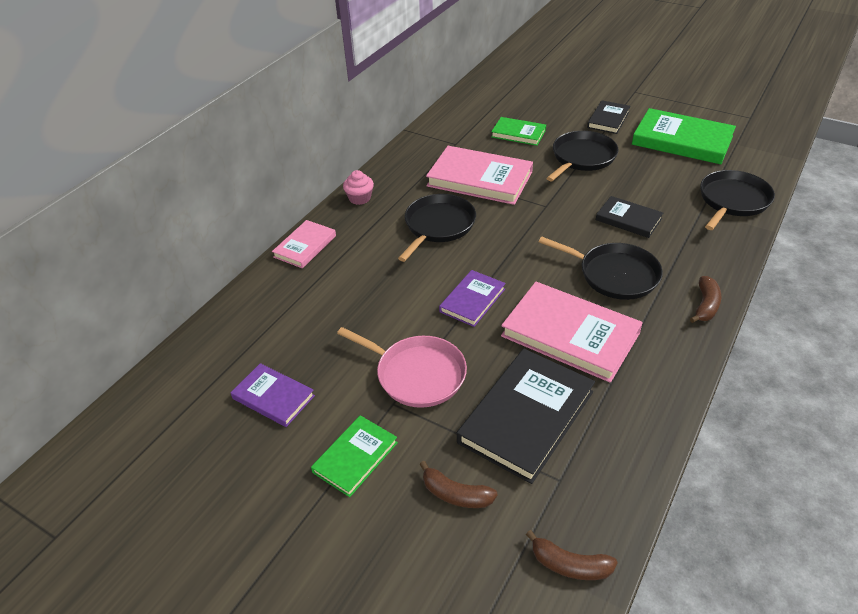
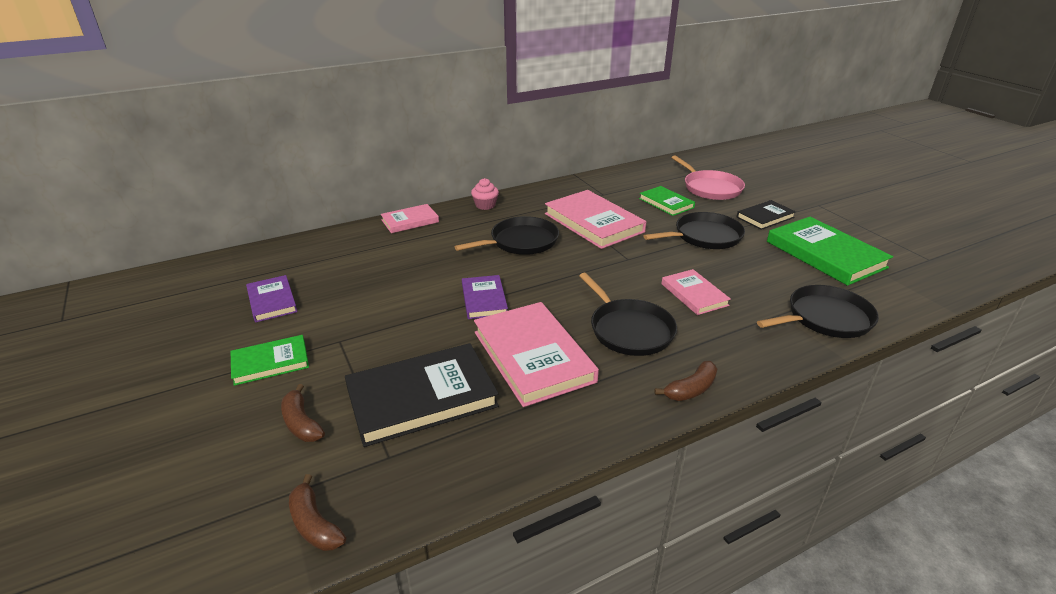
camera: 30 degrees right, 10 degrees down
pink pan [337,327,467,408] -> pink pan moved to [671,155,745,200]
purple book [439,270,506,327] -> purple book turned 75 degrees counterclockwise [462,275,508,319]
black book [596,196,663,238] -> pink book [661,269,731,315]

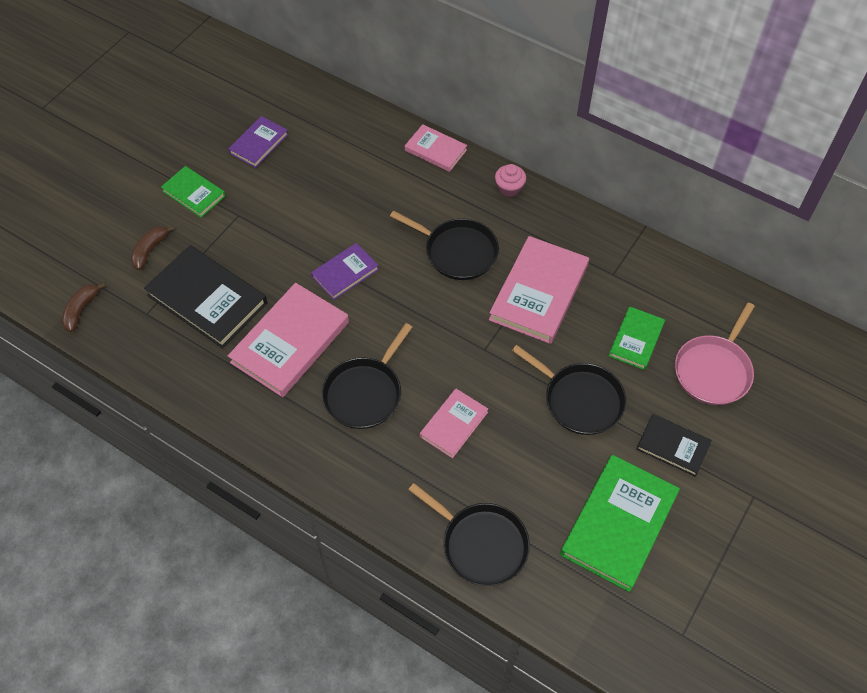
camera: 60 degrees right, 25 degrees up
brown banana [654,361,717,401] -> none

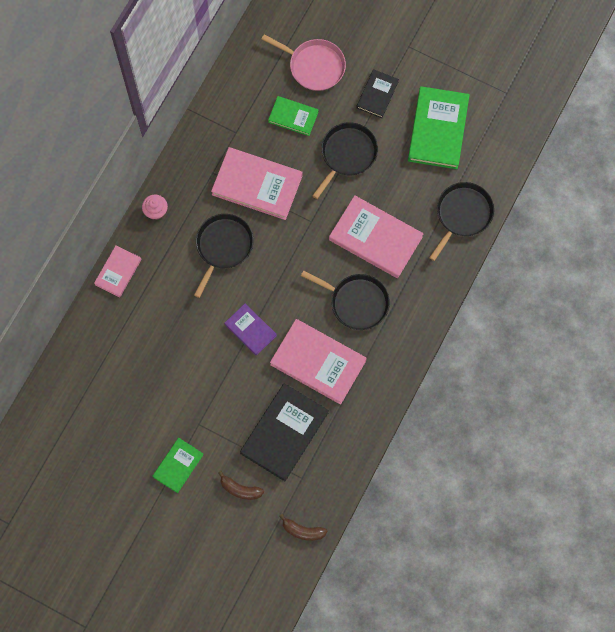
camera: 95 degrees left, 15 degrees up
purple book [228,116,288,168] -> none
pink book [420,389,488,458] -> pink book [329,195,424,278], size x1.78
green book [560,455,680,592] -> green book turned 75 degrees clockwise [408,86,470,169]

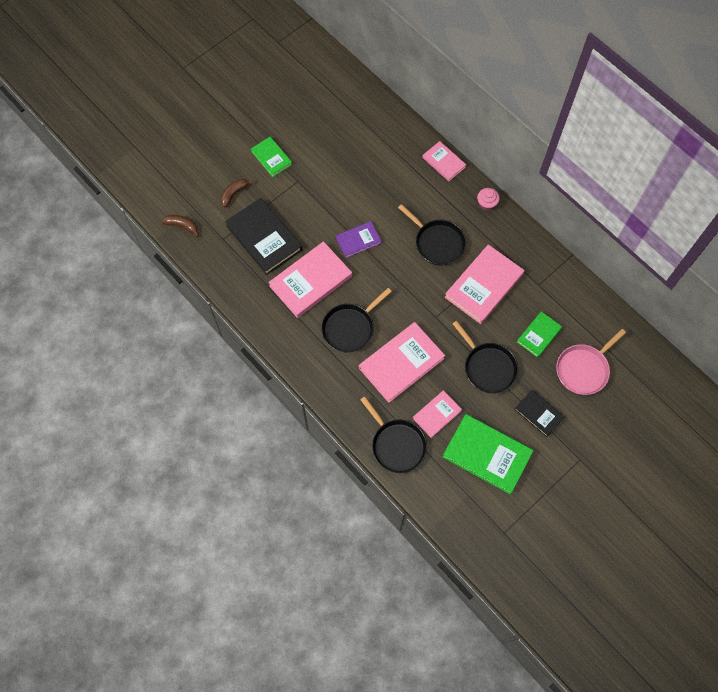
camera: 110 degrees right, 5 degrees down
brown banana [279,514,328,541] -> brown banana turned 75 degrees clockwise [162,215,199,237]
none -> pink book [413,390,462,438]

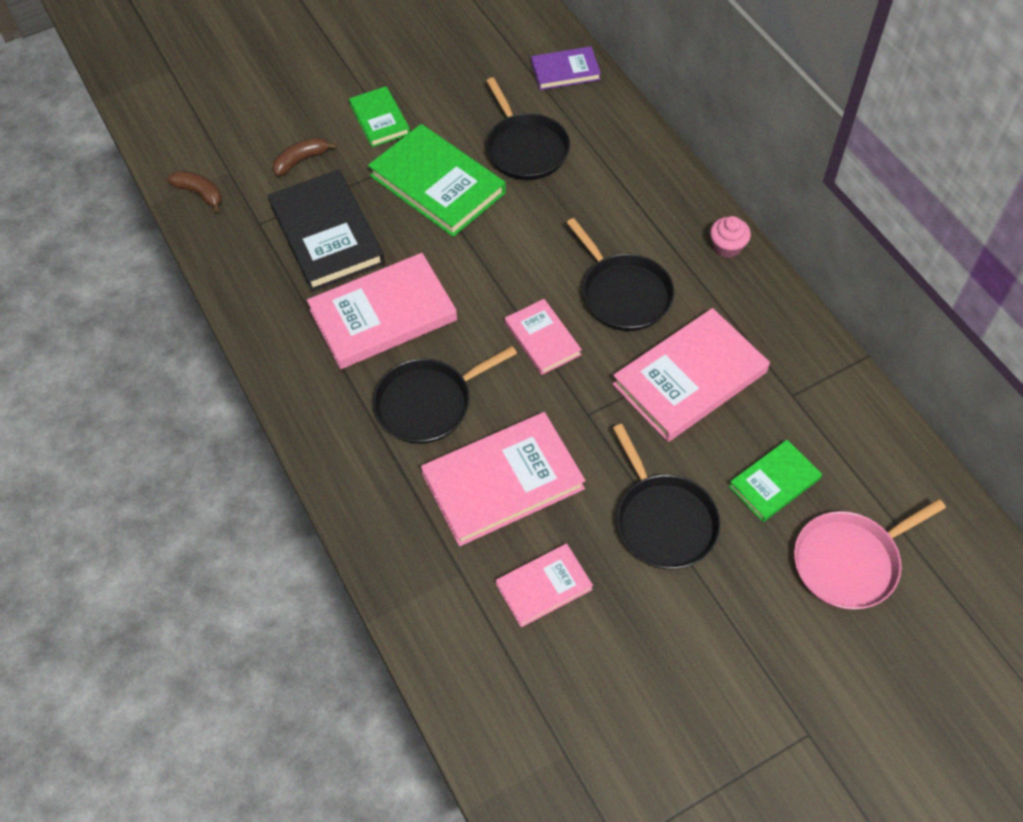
camera: 15 degrees right, 10 degrees down
purple book [336,221,381,258] -> purple book moved to [531,46,601,90]
black pan [360,396,427,473] -> black pan moved to [486,77,570,180]
pink book [422,141,466,181] -> pink book moved to [505,299,582,375]
green book [443,414,533,494] -> green book moved to [368,124,506,237]
black book [514,390,565,437] -> none

